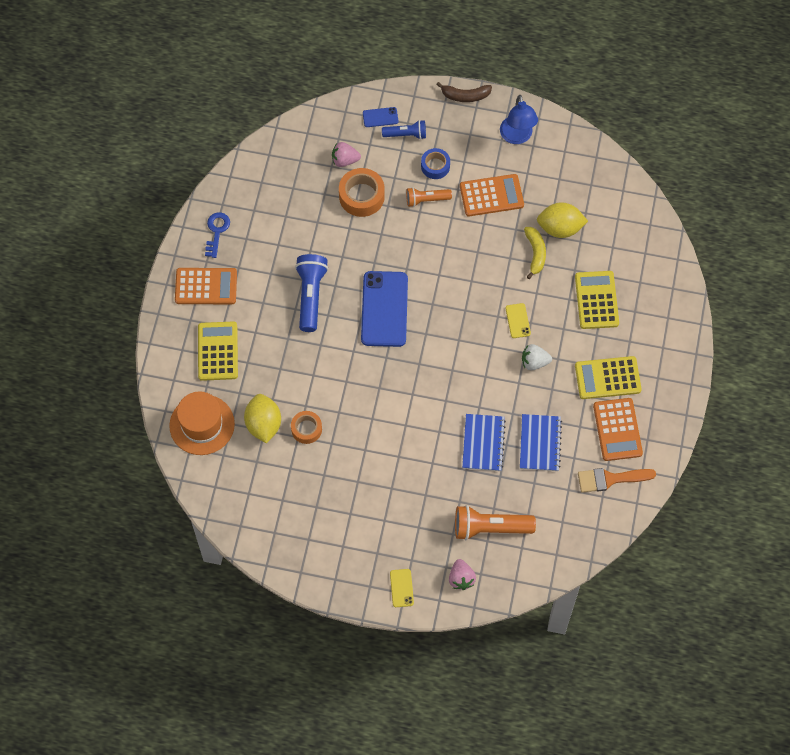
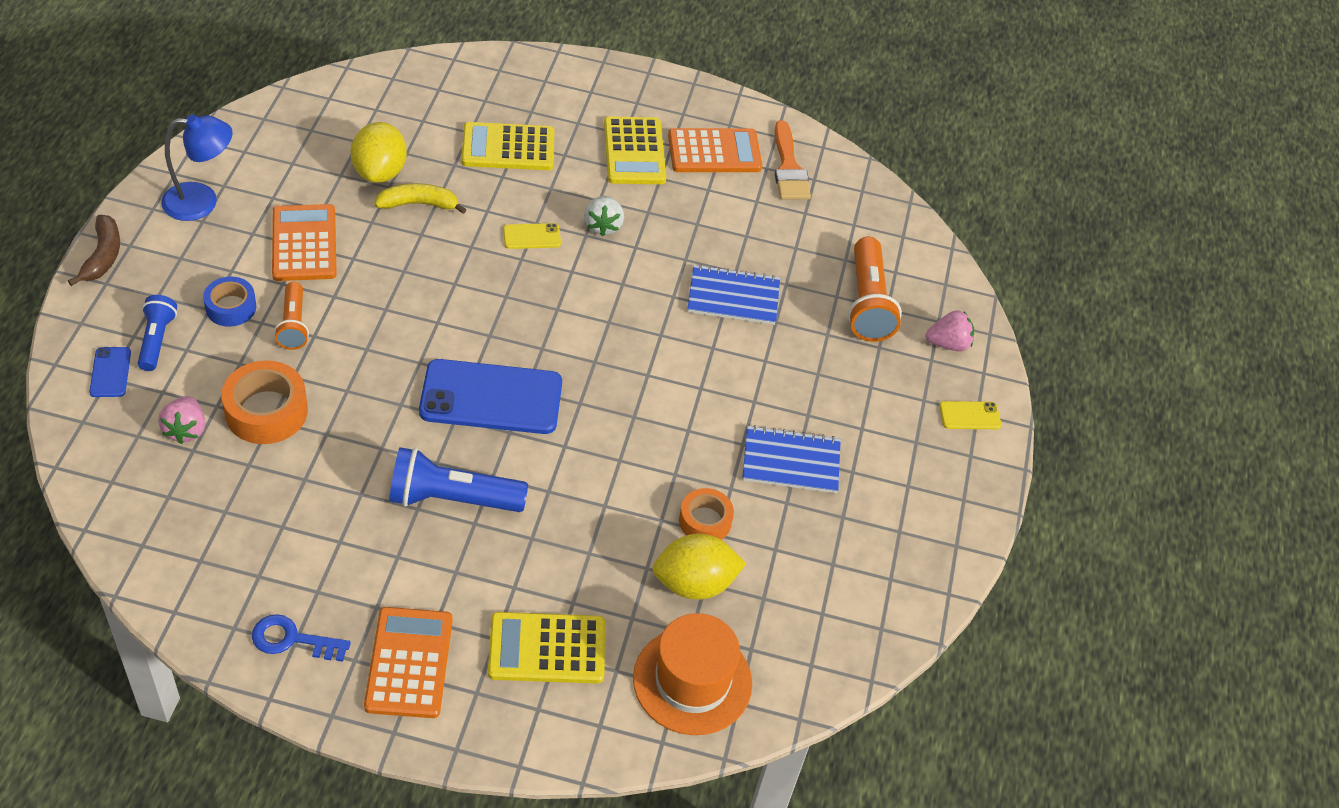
camera: 95 degrees left, 15 degrees down
blue notebook [520,414,562,471] -> blue notebook moved to [742,425,841,493]

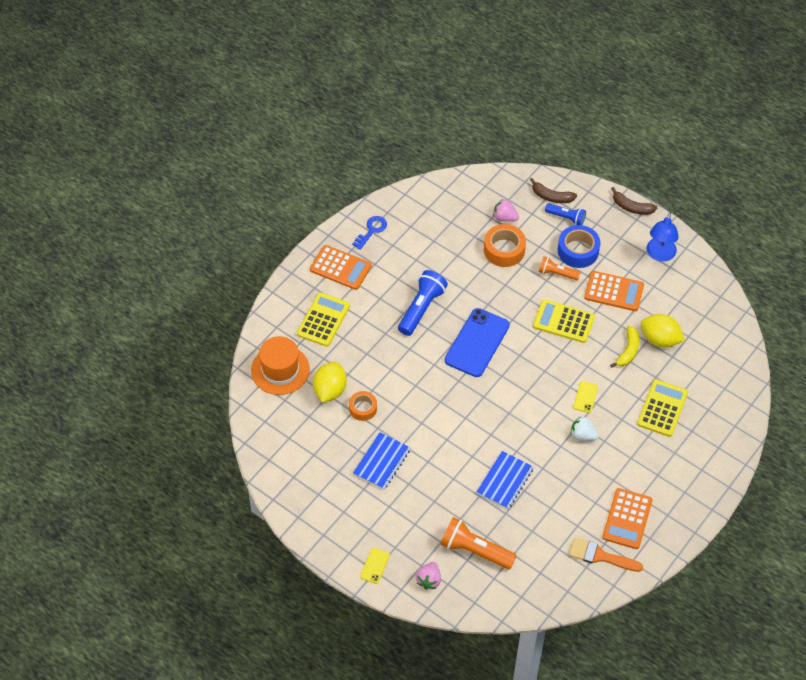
camera: 120 degrees right, 5 degrees up
blue phone [89,347,131,397] -> brown banana [530,178,577,203]
blue tape [203,277,256,327] -> blue tape [558,225,600,268], size x1.56
yellow calculator [604,116,666,184] -> yellow calculator moved to [533,299,595,343]

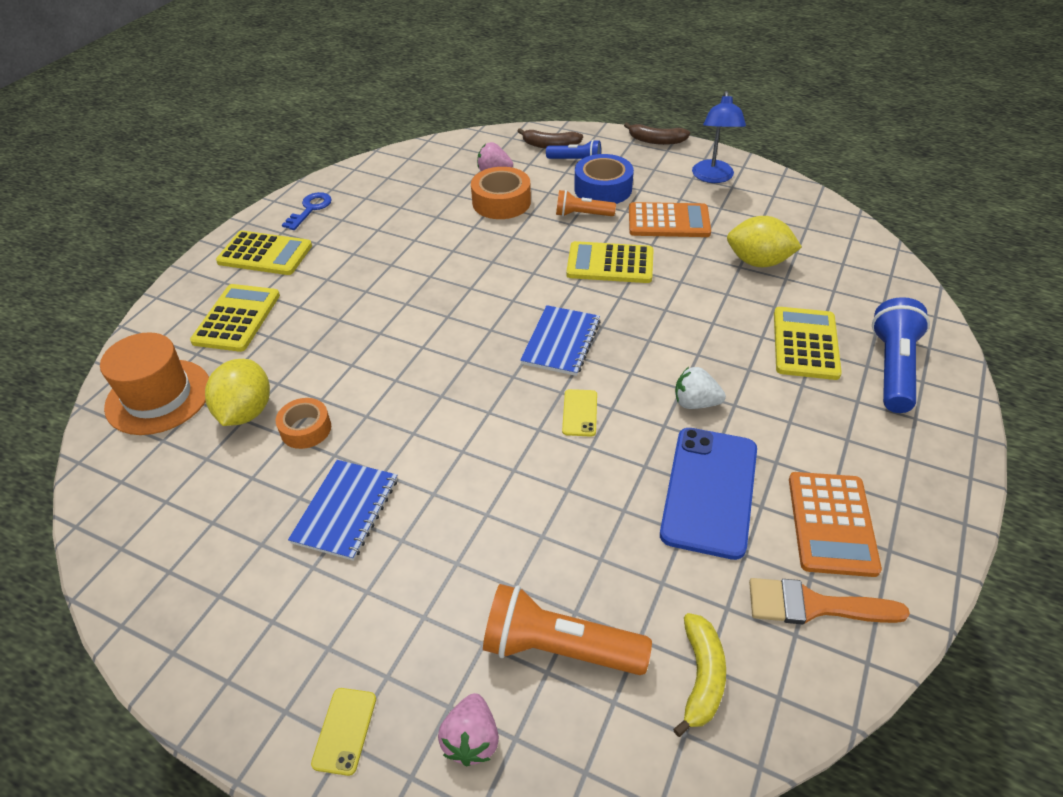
camera: 10 degrees left, 10 degrees down
orange calculator [310,245,372,290] -> yellow calculator [216,231,312,275]
blue flashlight [398,270,448,336] -> blue flashlight moved to [872,297,930,413]
blue phone [445,308,510,377] -> blue phone moved to [660,428,757,560]
blue notebook [476,451,533,509] -> blue notebook moved to [520,305,600,376]
yellow phone [573,381,598,413] -> yellow phone moved to [562,389,597,437]
yellow banana [610,326,640,368] -> yellow banana moved to [673,613,726,737]

